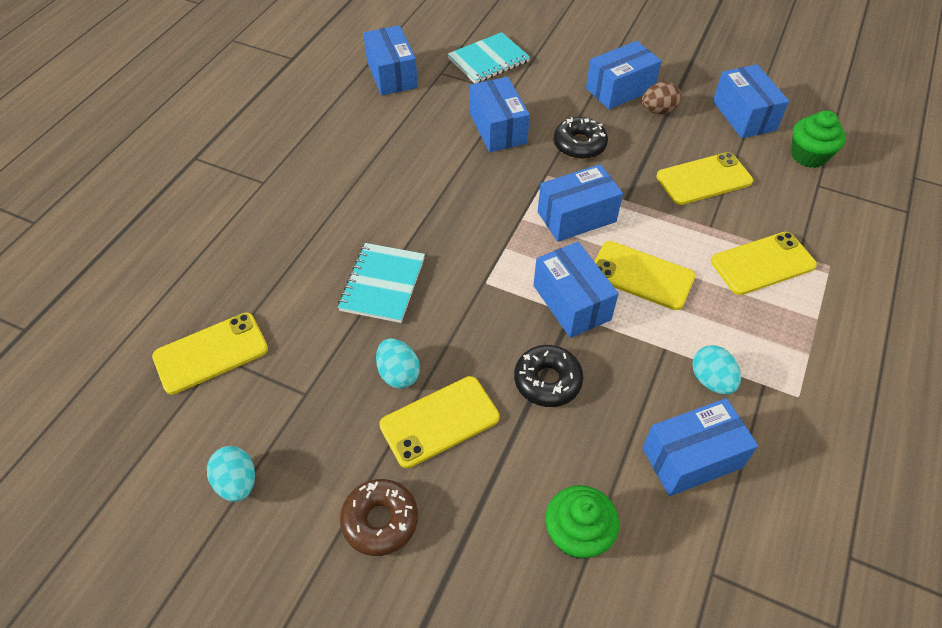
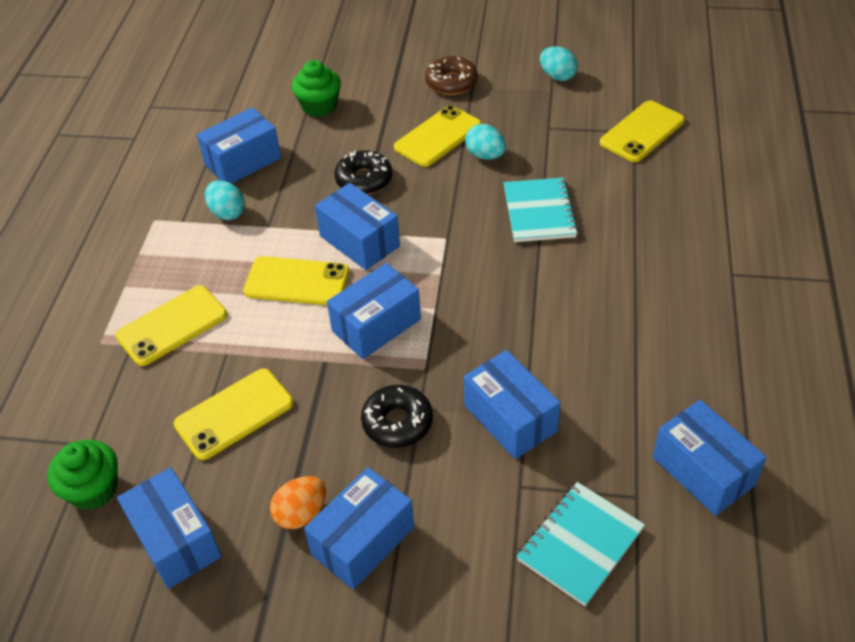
camera: 165 degrees right, 5 degrees down
brown egg [642,81,681,114] -> orange egg [270,476,326,529]

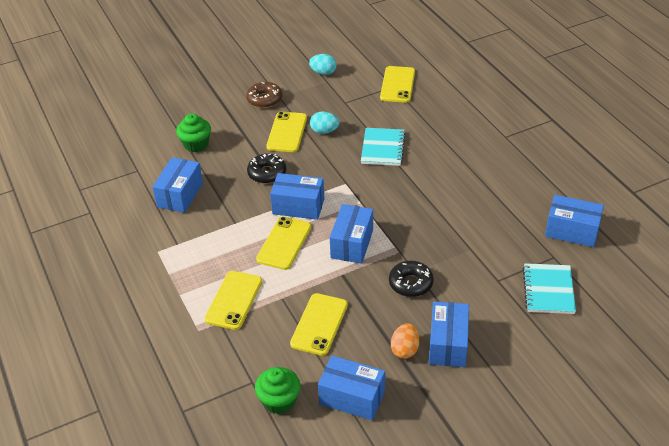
camera: 35 degrees left, 5 degrees down
turquoise egg [205,180,245,220] -> none
yellow phone [243,256,349,305] -> yellow phone turned 45 degrees counterclockwise [256,217,312,270]
blue box [464,350,560,459] -> none
turquoise notebook [504,178,578,242] -> turquoise notebook turned 45 degrees clockwise [361,128,406,166]

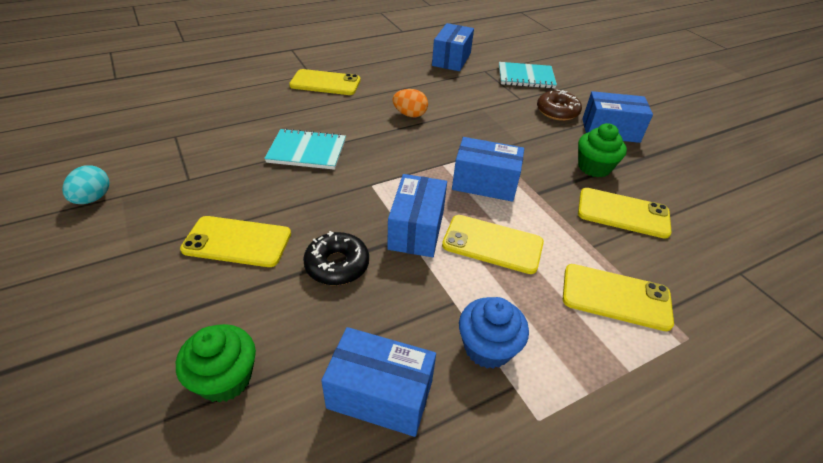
camera: 95 degrees left, 0 degrees up
brown donut [246,82,282,108] -> brown donut moved to [537,90,582,121]
green cupcake [255,367,300,414] -> green cupcake moved to [578,123,627,177]
turquoise egg [310,112,339,134] -> none
blue box [318,356,385,421] -> none
yellow phone [380,66,415,103] -> yellow phone moved to [289,69,360,95]
black donut [389,261,434,297] -> none
orange egg [391,323,419,359] -> orange egg moved to [392,89,428,117]
none -> blue cupcake [459,297,529,369]

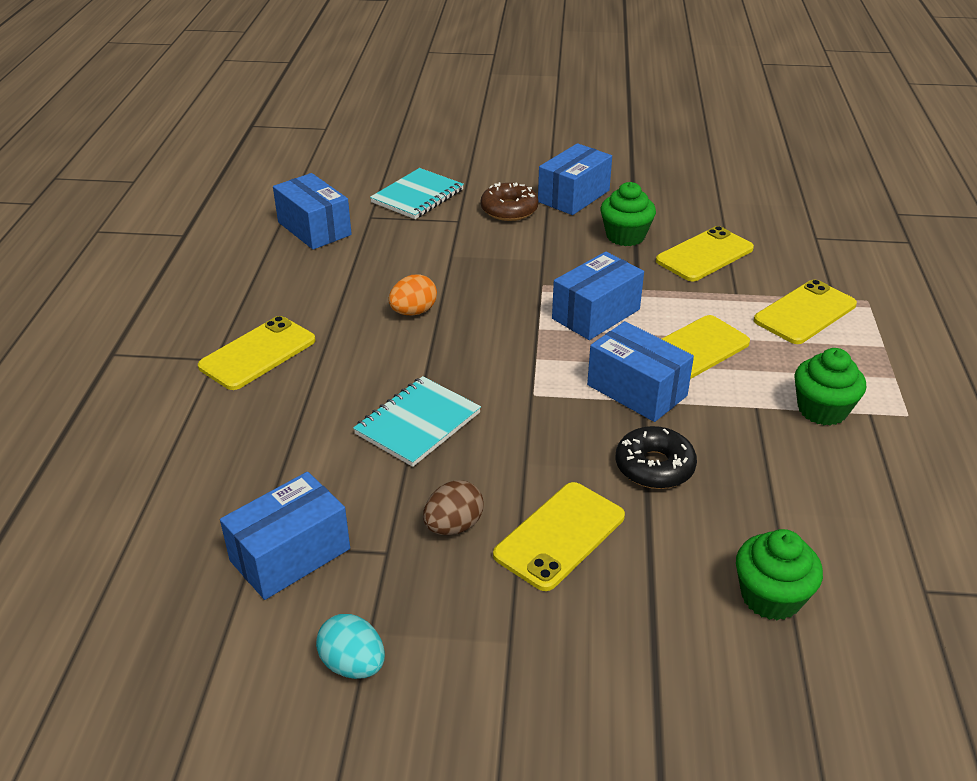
camera: 55 degrees left, 5 degrees down
blue box [321,327,436,437] -> blue box moved to [220,472,350,600]
blue cupcake [459,297,529,369] -> green cupcake [794,348,866,426]
none -> brown egg [423,480,484,535]

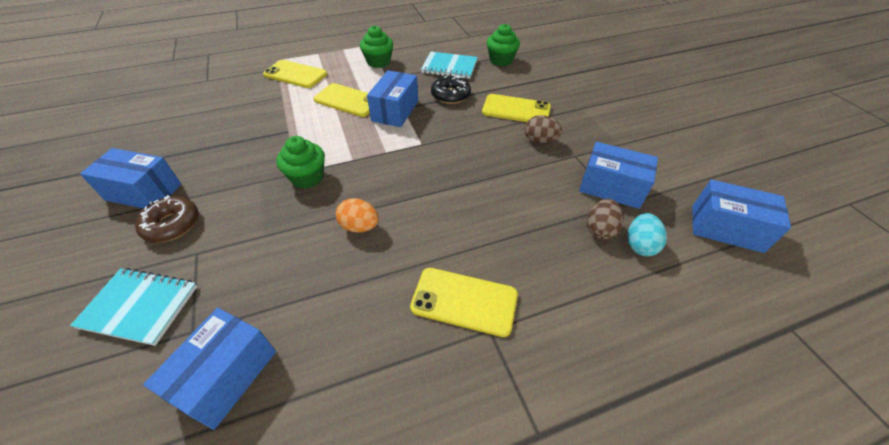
camera: 115 degrees left, 10 degrees up
turquoise egg [316,614,385,679] -> turquoise egg moved to [628,213,667,256]
turquoise notebook [353,376,481,467] -> turquoise notebook moved to [421,52,478,79]
blue box [552,252,644,340] -> blue box moved to [692,179,791,253]
green cupcake [600,182,656,246] -> green cupcake moved to [276,136,325,188]
yellow phone [656,226,754,281] -> none
none -> brown egg [587,199,624,240]

